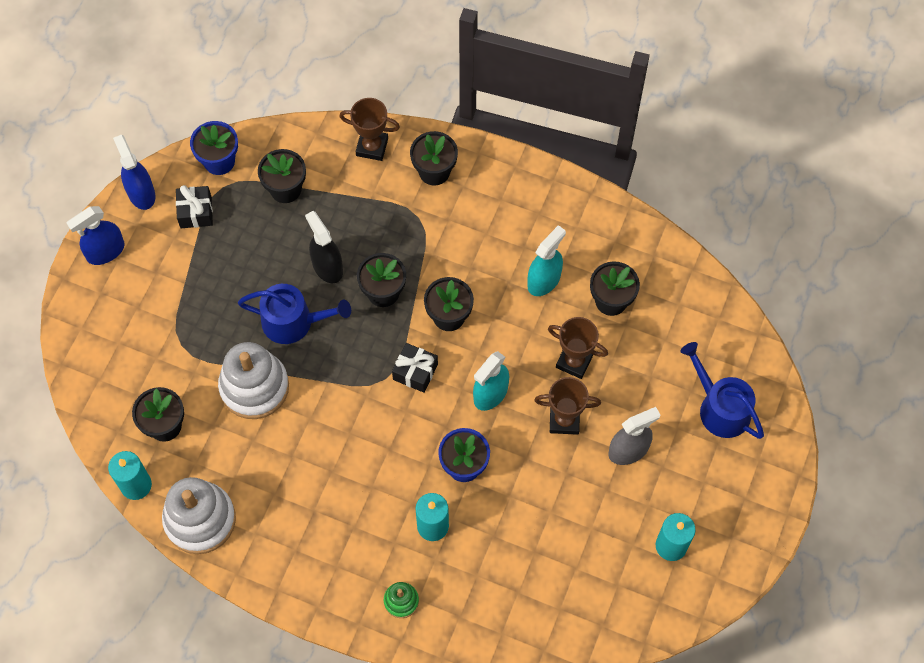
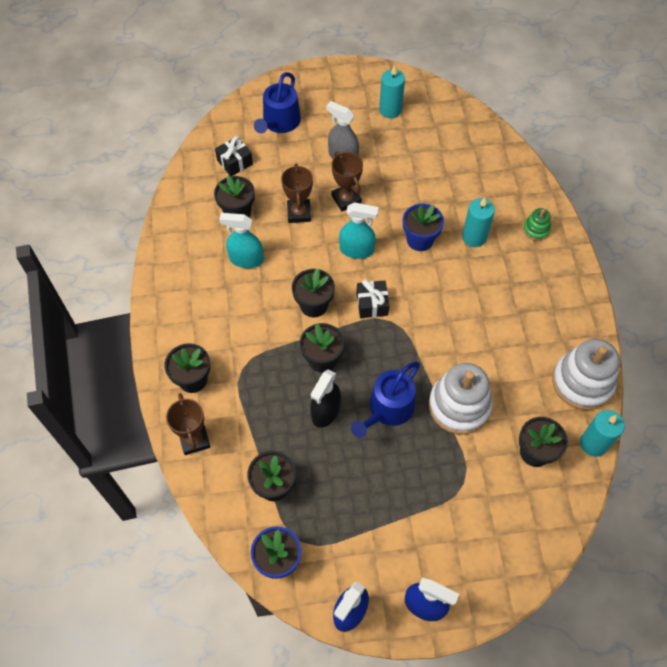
camera: 120 degrees left, 5 degrees down
black gift [176,185,213,228] -> black gift moved to [215,136,253,176]
blue watering can [238,284,351,344] -> blue watering can turned 120 degrees counterclockwise [351,362,420,438]

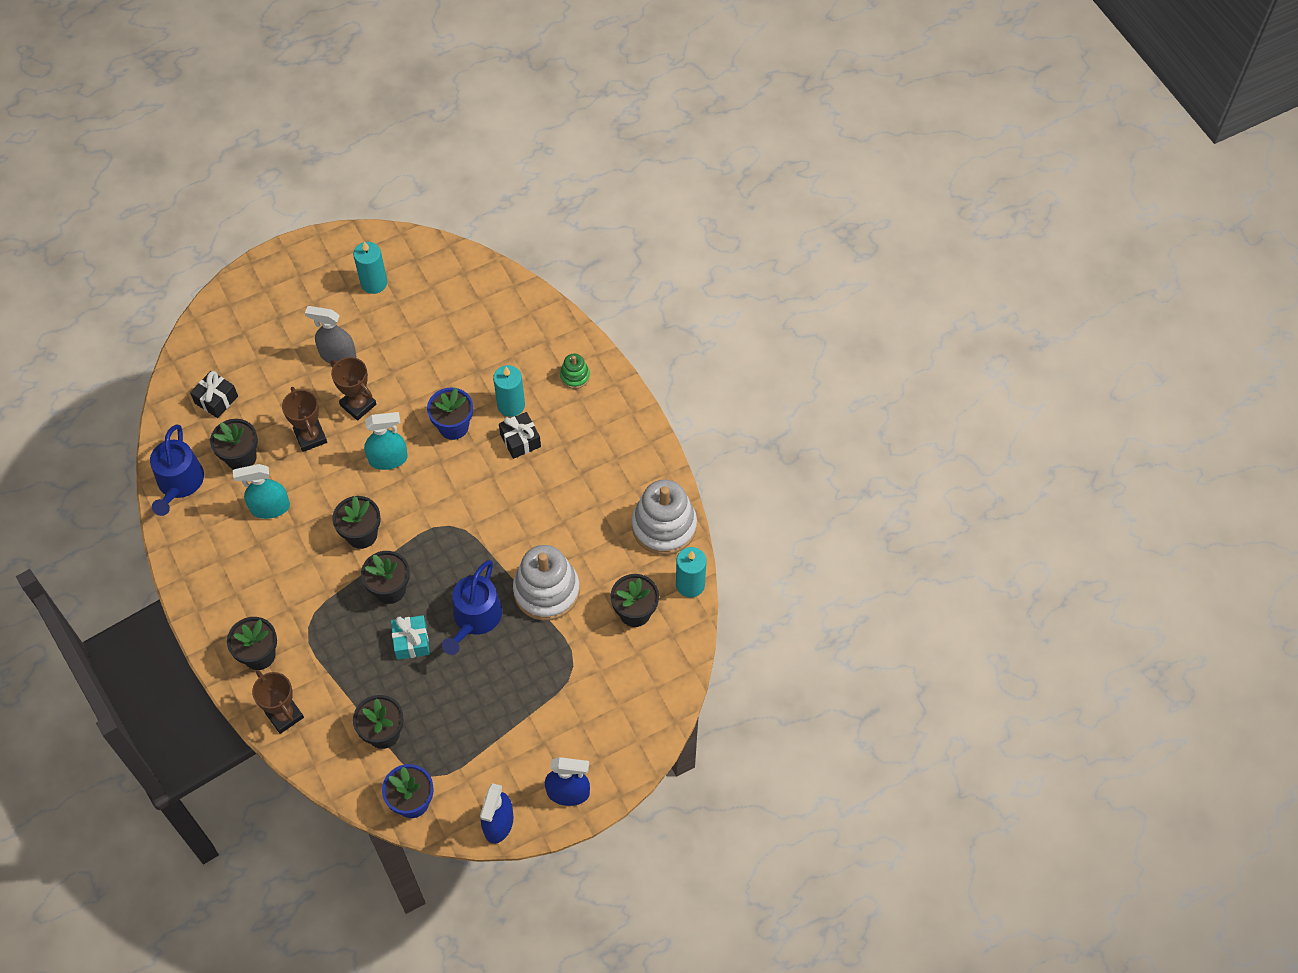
camera: 20 degrees left, 0 degrees up
blue watering can [254,72,301,134] -> blue watering can moved to [150,424,204,516]
black spray bottle [310,369,341,428] -> turquoise gift [391,615,430,660]
black gift [357,280,390,318] -> black gift moved to [499,412,541,459]

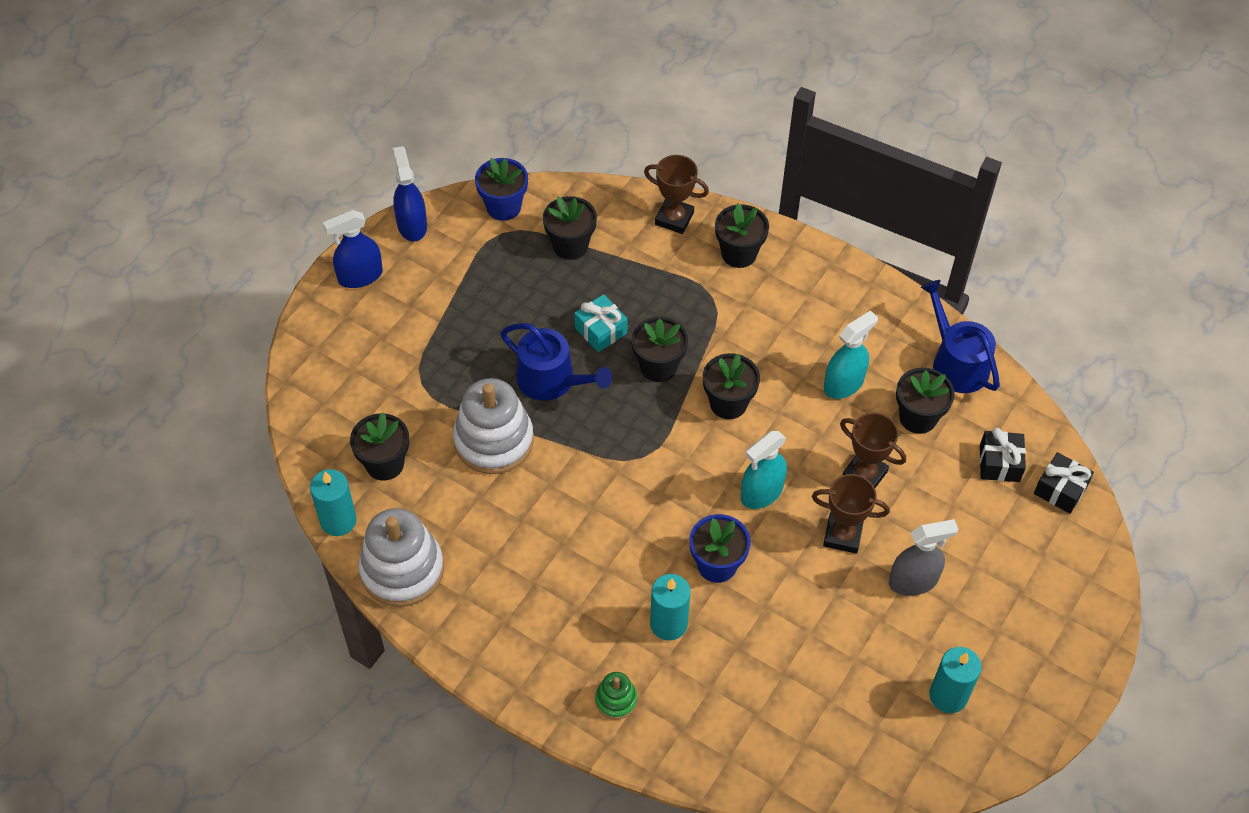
camera: 150 degrees right, 5 degrees down
blue watering can [442,560,502,655] -> blue watering can turned 135 degrees clockwise [501,323,612,401]
black gift [499,412,541,459] -> black gift moved to [1034,452,1094,514]

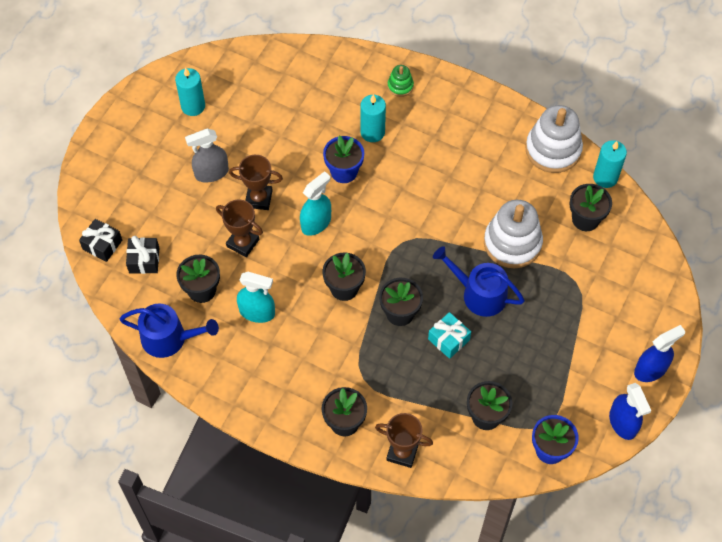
camera: 175 degrees right, 5 degrees up
turquoise spray bottle [824,310,878,399] -> turquoise spray bottle turned 120 degrees counterclockwise [237,272,275,323]
blue watering can [921,280,1000,393] -> blue watering can turned 45 degrees counterclockwise [120,303,219,358]

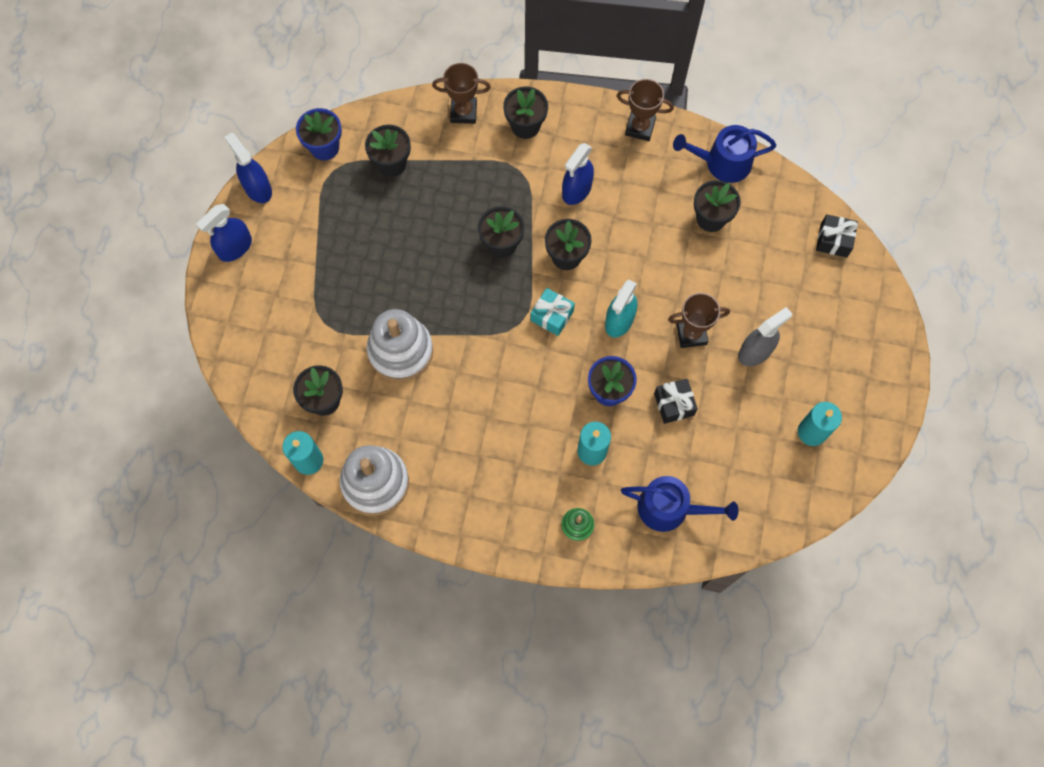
camera: 165 degrees right, 10 degrees up
black gift [126,236,159,274] -> black gift moved to [654,379,698,424]
brown trophy [216,200,263,257] -> brown trophy moved to [617,79,674,141]
turquoise spray bottle [237,272,275,323] -> none
turquoise gift [428,312,471,359] -> turquoise gift moved to [531,288,575,336]
blue watering can [433,246,525,317] -> blue watering can moved to [621,476,738,532]
none -> blue spray bottle [562,143,594,205]

